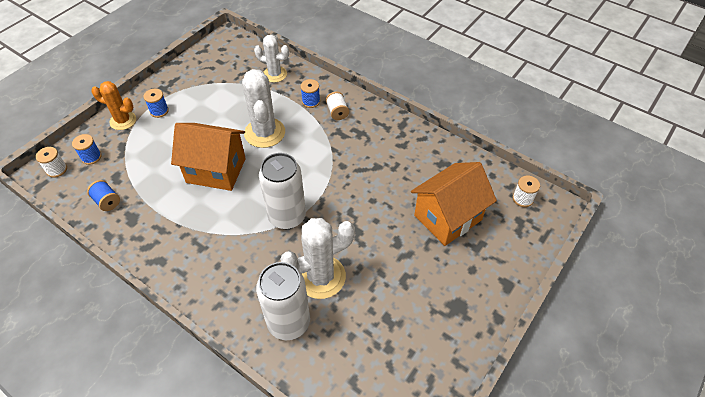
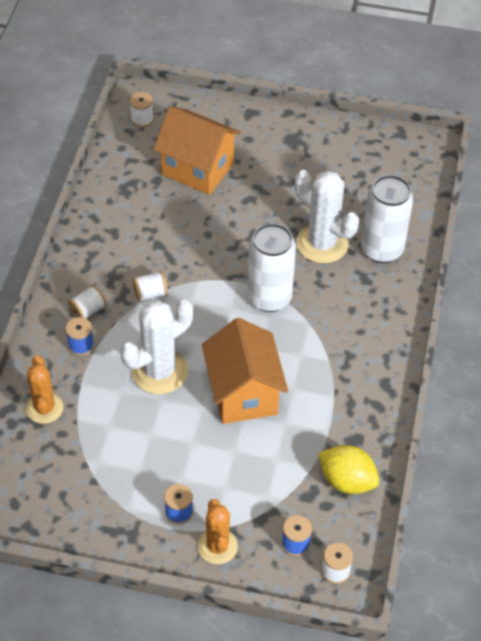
camera: 115 degrees left, 0 degrees up
blue spool [87,180,120,211] -> yellow lemon [318,445,379,494]
white cactus [254,35,289,83] -> orange cactus [26,355,63,424]
none -> white spool [133,271,168,302]

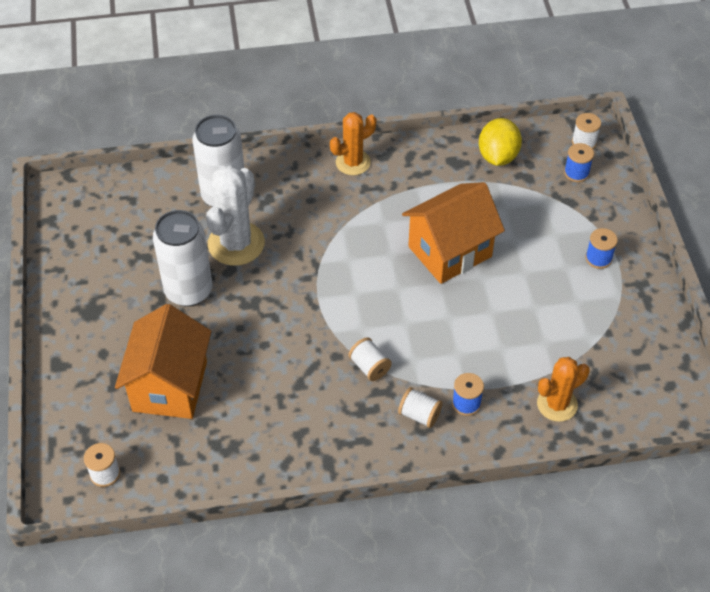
camera: 110 degrees left, 0 degrees up
white cactus [121,300,193,394] -> none
orange cactus [198,499,238,564] -> orange cactus moved to [330,112,377,175]
white can [247,223,296,312] -> white can moved to [153,210,212,307]

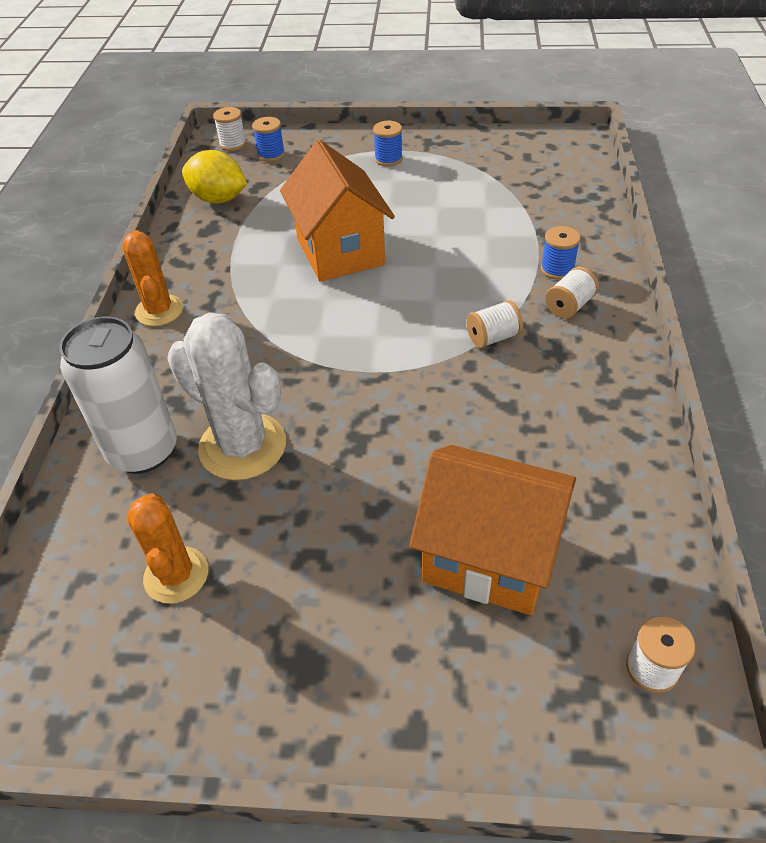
camera: 75 degrees left, 5 degrees down
white can [153,210,212,307] -> none
orange cactus [537,357,590,422] -> orange cactus moved to [127,493,208,604]

